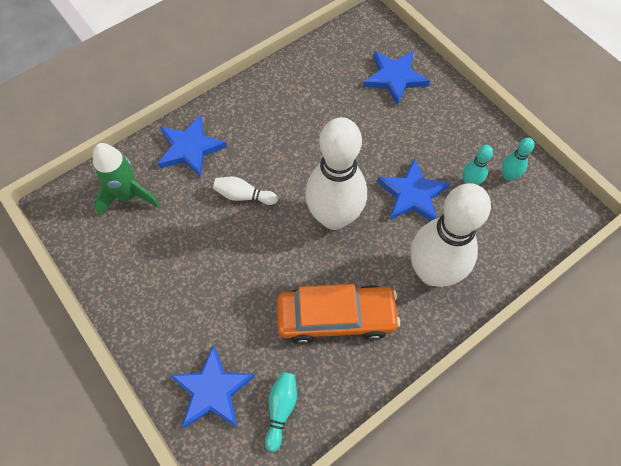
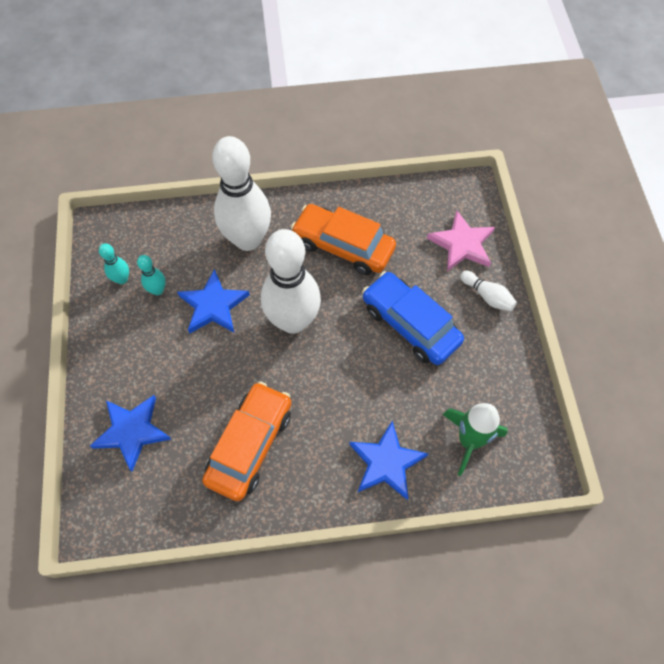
camera: 150 degrees left, 0 degrees up
blue star [170,345,255,428] -> pink star [427,211,495,271]
white bowling pin [213,176,278,205] -> white bowling pin moved to [460,271,517,312]
turquoise bowling pin [265,372,297,452] -> none
none -> orange car [202,381,291,501]
none -> blue car [362,271,464,365]

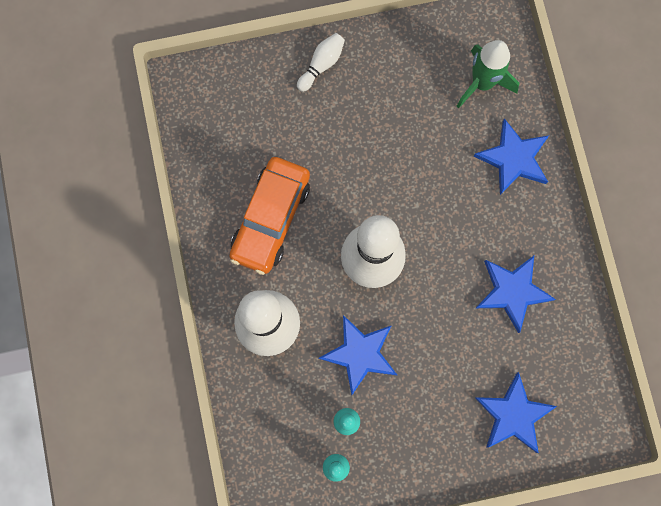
camera: 95 degrees left, 15 degrees up
orange car [202,381,291,501] -> blue star [476,256,556,333]
blue car [362,271,464,365] -> none
pink star [427,211,495,271] -> none

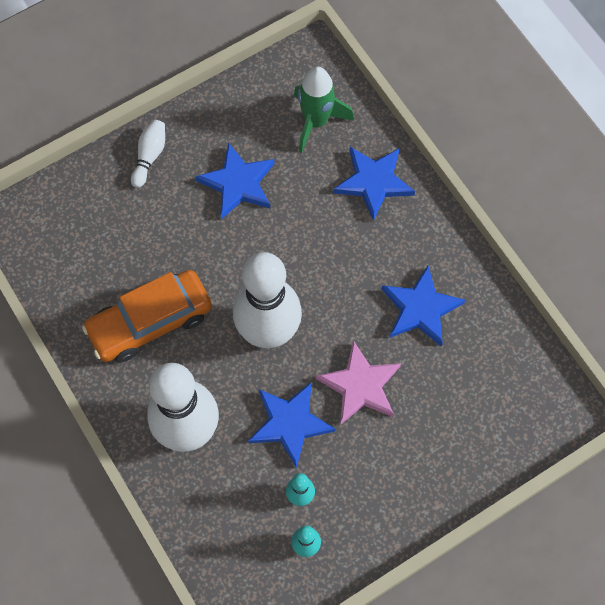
camera: 20 degrees left, 10 degrees down
orange car [229,157,310,275] -> orange car turned 60 degrees clockwise [82,270,212,363]
blue star [475,372,557,453] -> blue star moved to [195,142,275,220]
none -> pink star [316,340,401,425]

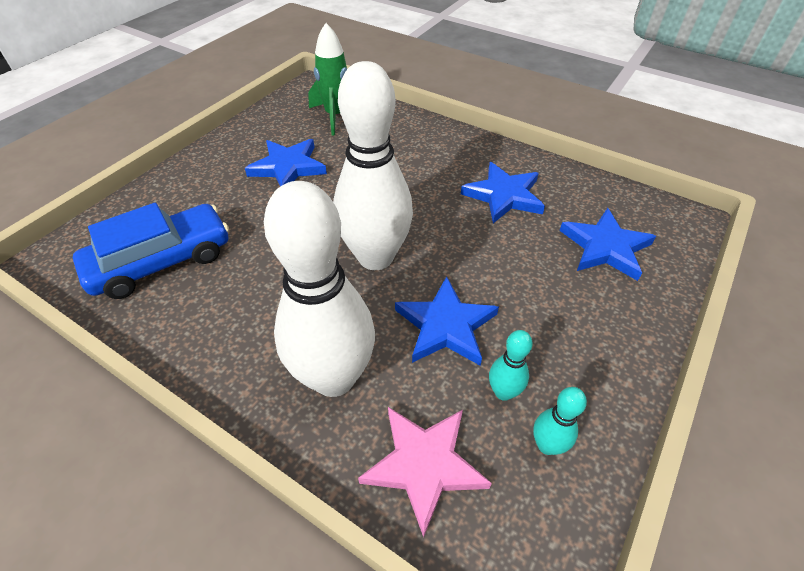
camera: 25 degrees left, 20 degrees down
orange car [82,270,212,363] -> none
white bowling pin [131,120,165,188] -> none
pink star [316,340,401,425] -> pink star moved to [358,407,492,538]
blue star [333,147,415,221] -> blue star moved to [559,208,656,281]
none -> blue car [73,203,229,299]

